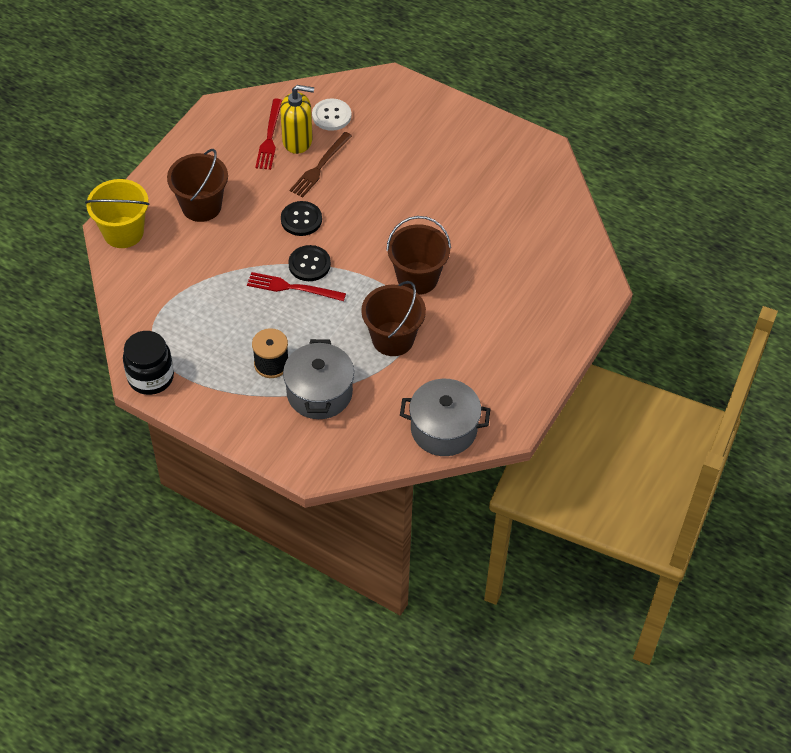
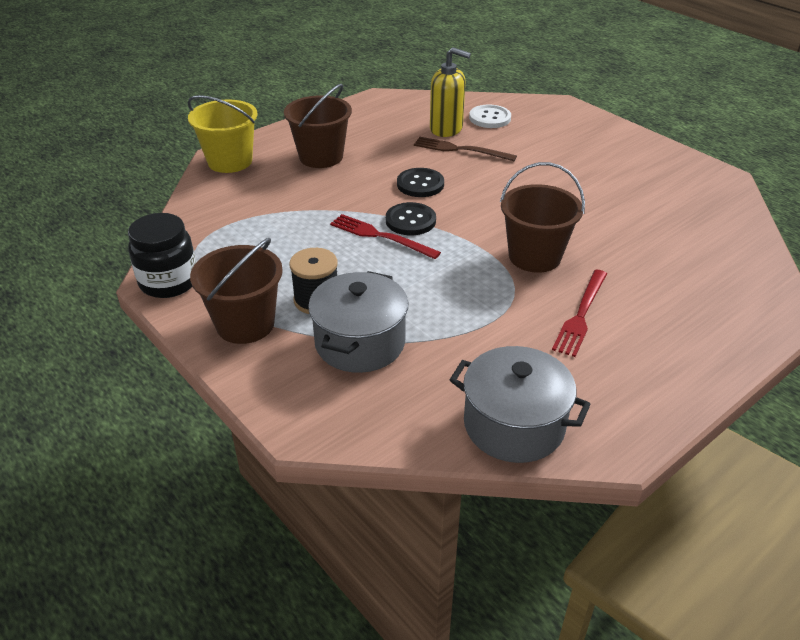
camera: 20 degrees right, 15 degrees down
red fork [255,99,282,170] -> red fork moved to [552,270,607,357]
brown fork [290,132,352,197] -> brown fork turned 60 degrees clockwise [414,137,517,161]
brown bucket [361,281,426,356] -> brown bucket moved to [190,238,283,344]

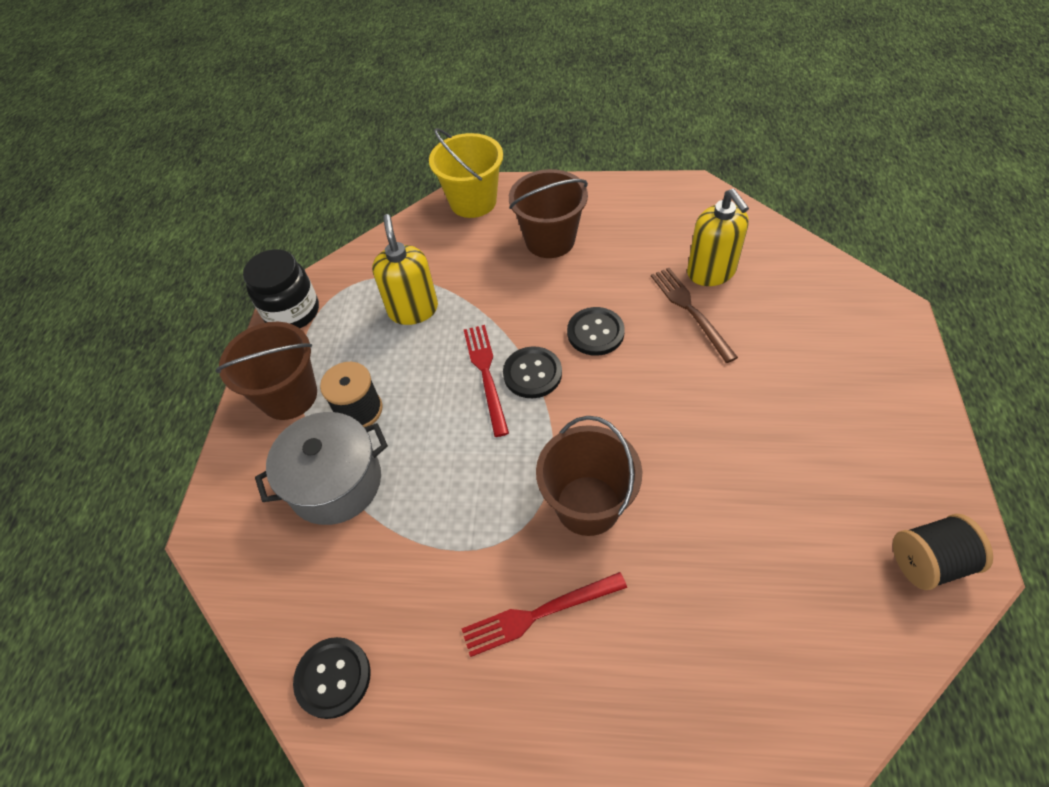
camera: 50 degrees right, 15 degrees up
grey pot [450,346,591,463] -> black button [293,637,371,719]
white button [469,105,511,128] -> none
none -> yellow soap dispenser [372,214,438,325]
none -> black spool [893,514,993,590]

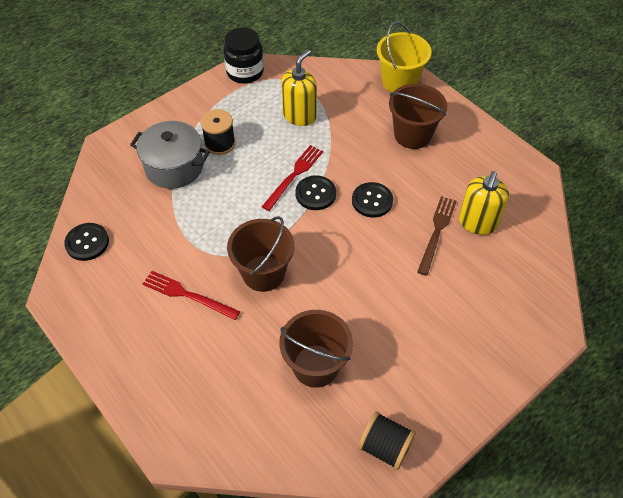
camera: 40 degrees right, 0 degrees up
brown bucket [215,322,317,420] -> brown bucket moved to [279,310,353,388]

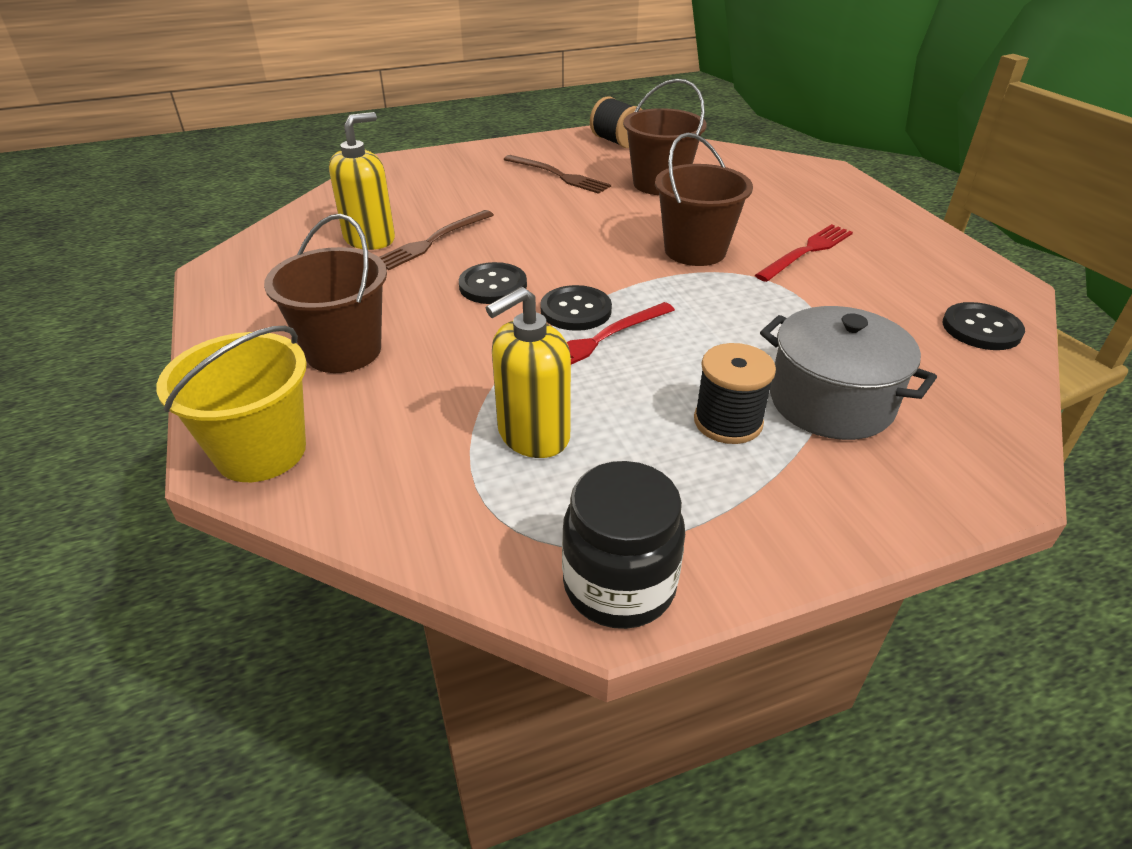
camera: 160 degrees left, 15 degrees down
red fork [143,271,240,320] -> red fork turned 90 degrees counterclockwise [755,224,853,282]
none -> brown fork [503,155,611,194]

